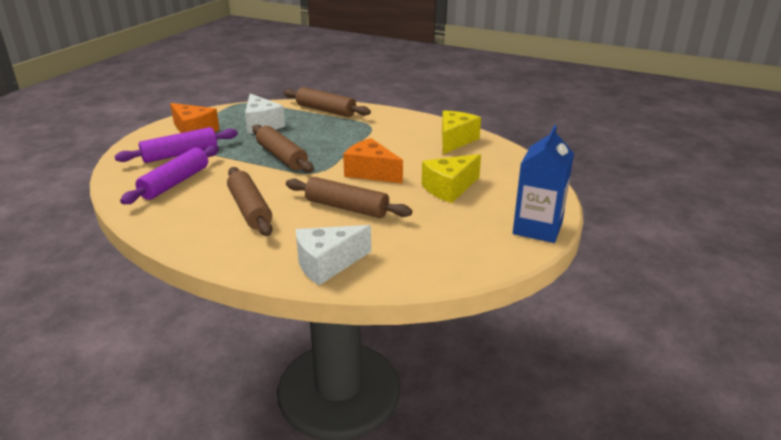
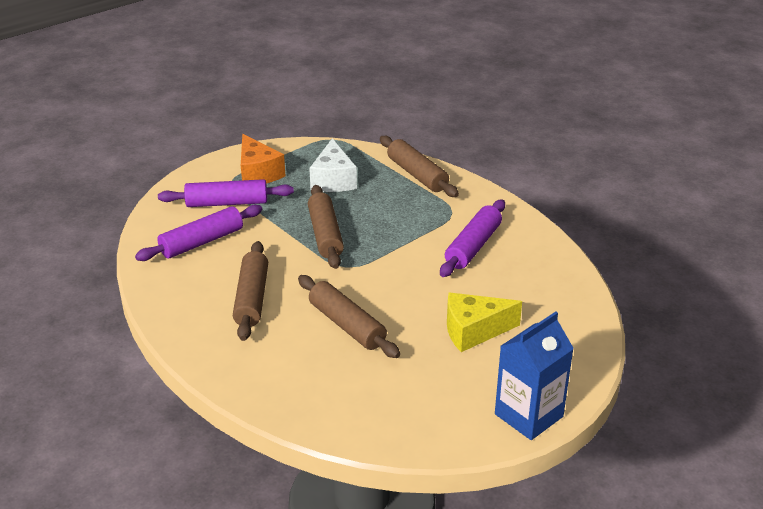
camera: 25 degrees right, 5 degrees up
white cheese [296,225,371,285] -> none
orange cheese [343,138,403,183] -> none
yellow cheese [442,110,481,154] -> none
none -> purple rolling pin [440,199,505,277]

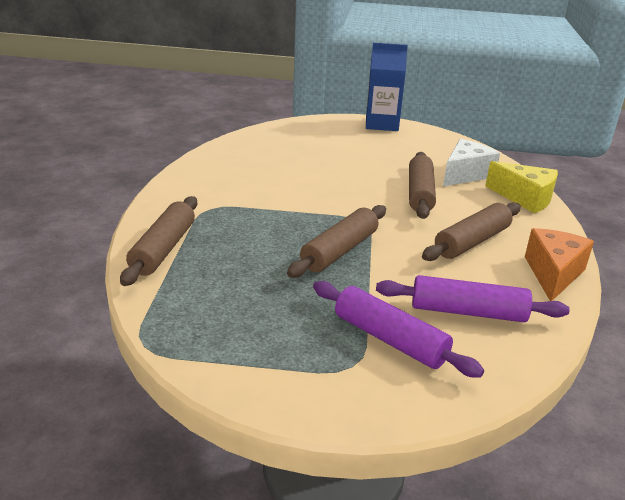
camera: 135 degrees left, 5 degrees down
orange cheese [241,134,285,184] -> orange cheese moved to [525,228,594,301]
white cheese [309,138,357,192] -> white cheese moved to [443,139,500,186]
purple rolling pin [440,199,505,277] -> none
yellow cheese [447,293,522,352] -> yellow cheese moved to [485,161,558,214]

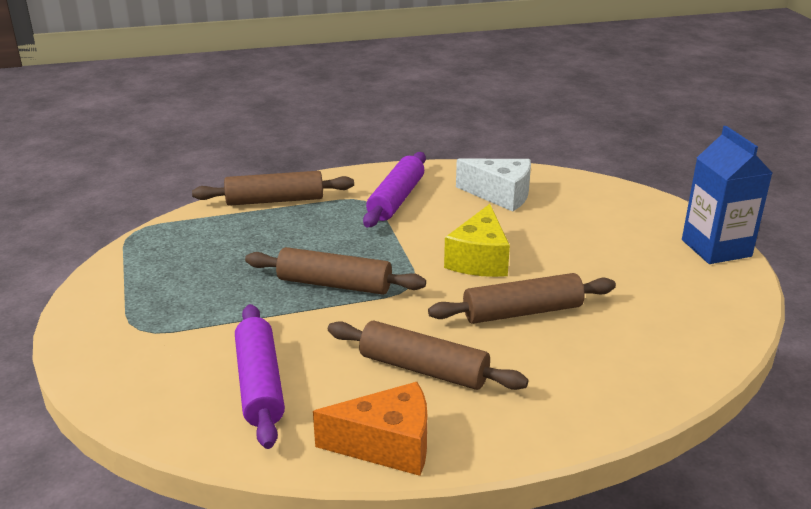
camera: 70 degrees right, 0 degrees up
purple rolling pin [313,281,484,378] -> purple rolling pin moved to [363,152,426,227]
white cheese [443,139,500,186] -> white cheese moved to [456,159,531,212]
yellow cheese [485,161,558,214] -> yellow cheese moved to [444,204,510,277]

